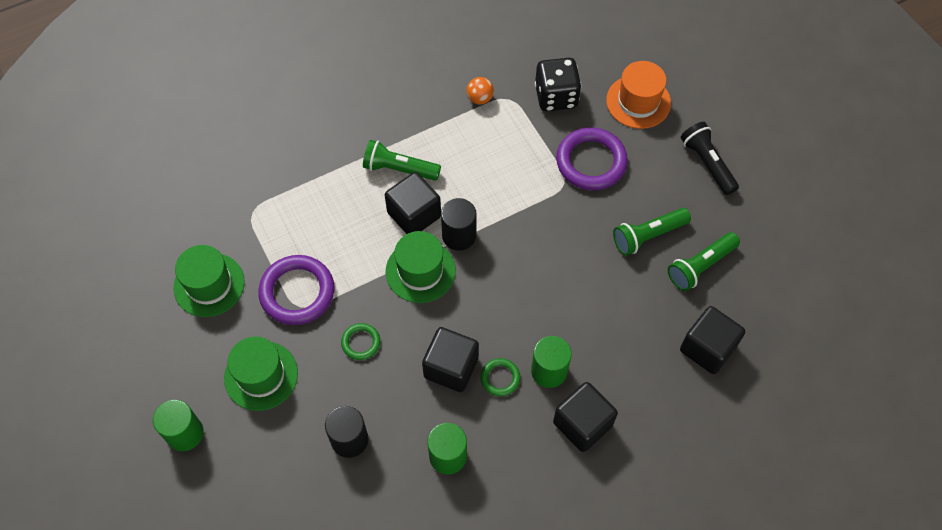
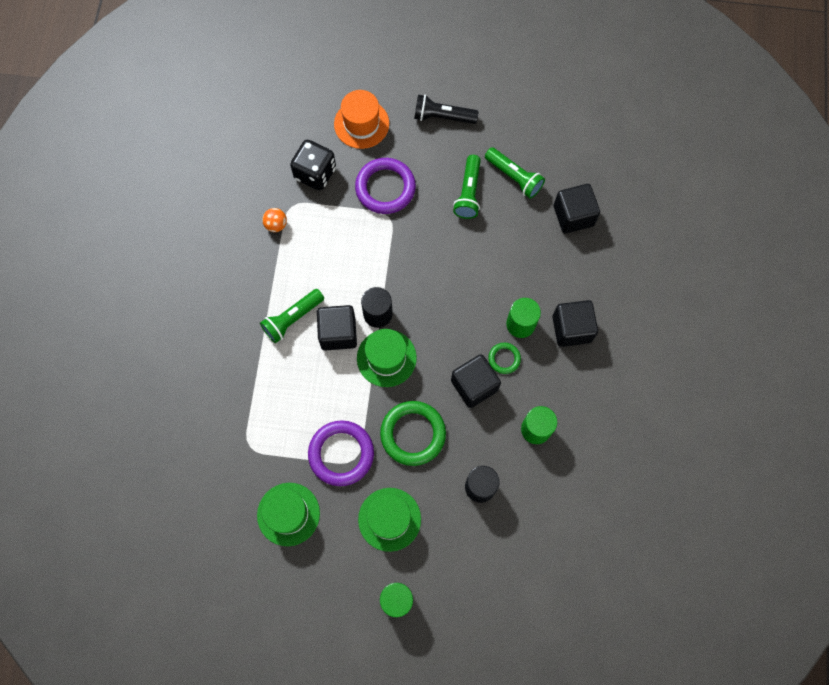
camera: 55 degrees left, 10 degrees up
green ring [341,323,381,360] -> green ring [380,401,446,466], size x1.97
green flashlight [668,232,740,291] -> green flashlight turned 45 degrees counterclockwise [485,147,545,199]

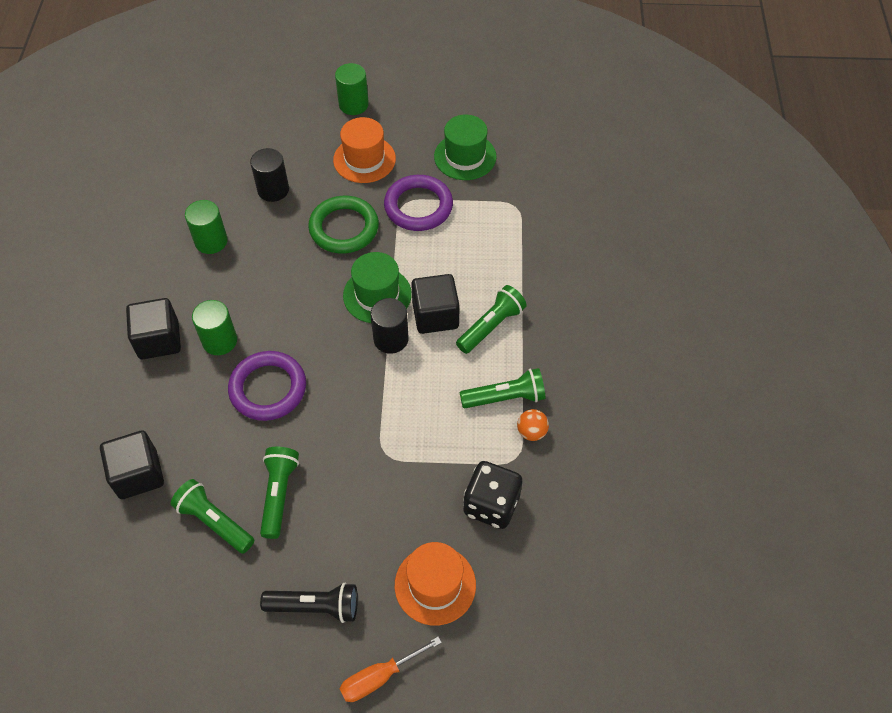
camera: 175 degrees right, 15 degrees down
purple ring [355,158,416,214] -> purple ring moved to [228,351,306,421]
green hat [358,488,421,552] -> orange hat [333,117,396,183]
black cube [451,354,501,408] -> none
green ring [488,343,521,374] -> none
none -> orange screwdriver [340,637,442,702]
none -> green flashlight [460,368,545,408]

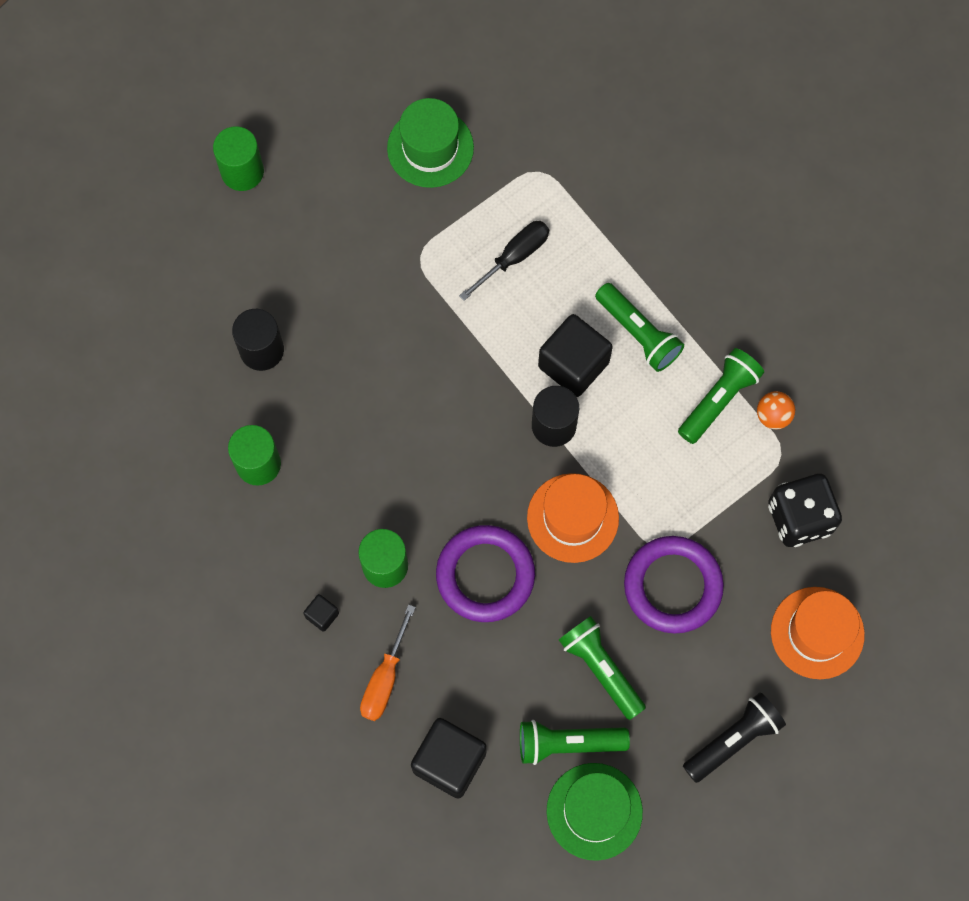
camera: 40 degrees left, 15 degrees up
black cube [126,298,181,359] -> black cube [303,594,339,632], size x0.46
green ring [308,196,379,253] -> none
orange hat [333,117,396,183] -> orange hat moved to [527,473,619,563]
orange screwdriver [340,637,442,702] -> orange screwdriver moved to [360,604,416,721]
green hat [343,252,412,323] -> green hat moved to [547,763,643,861]
purple ring [384,175,453,231] -> purple ring moved to [624,536,724,634]
green flashlight [456,285,527,354] -> green flashlight turned 135 degrees clockwise [595,283,684,372]
none -> black screwdriver [459,221,549,301]

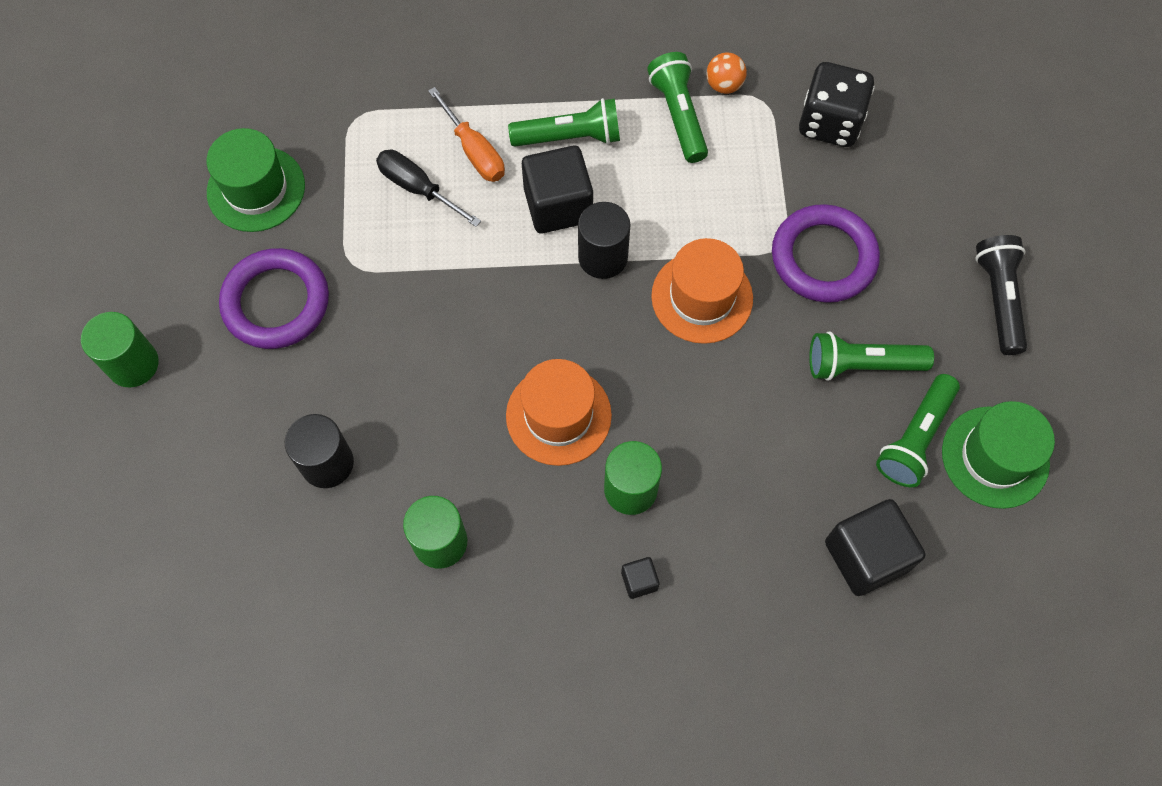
camera: 55 degrees left, 5 degrees down
orange screwdriver [360,604,416,721] -> orange screwdriver moved to [428,87,505,182]
purple ring [436,525,535,622] -> purple ring moved to [219,248,329,349]
black screwdriver [459,221,549,301] -> black screwdriver turned 45 degrees counterclockwise [376,149,481,227]
orange hat [771,587,865,679] -> orange hat moved to [506,359,612,466]

